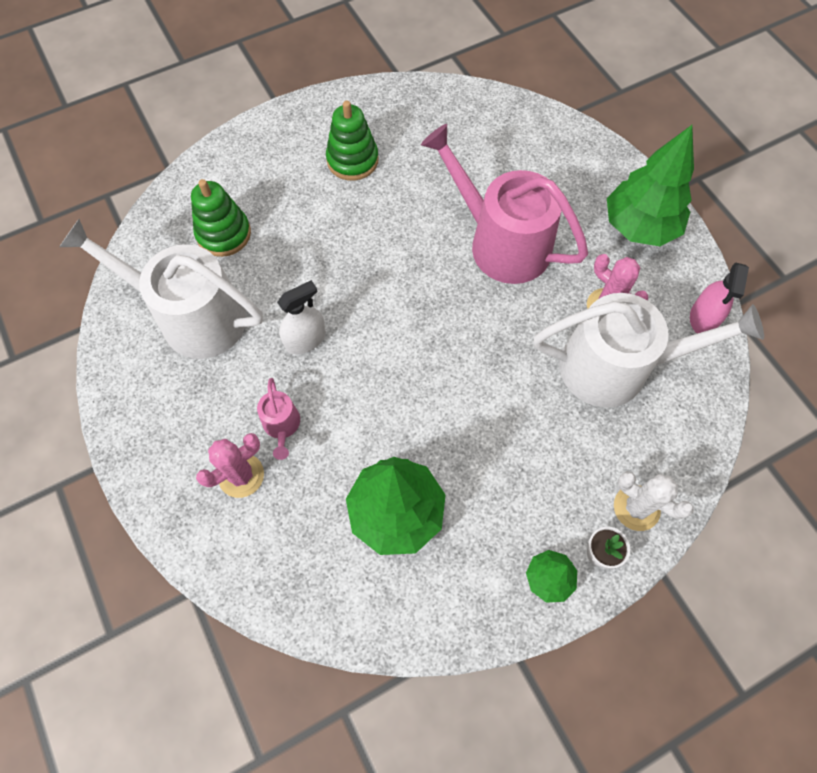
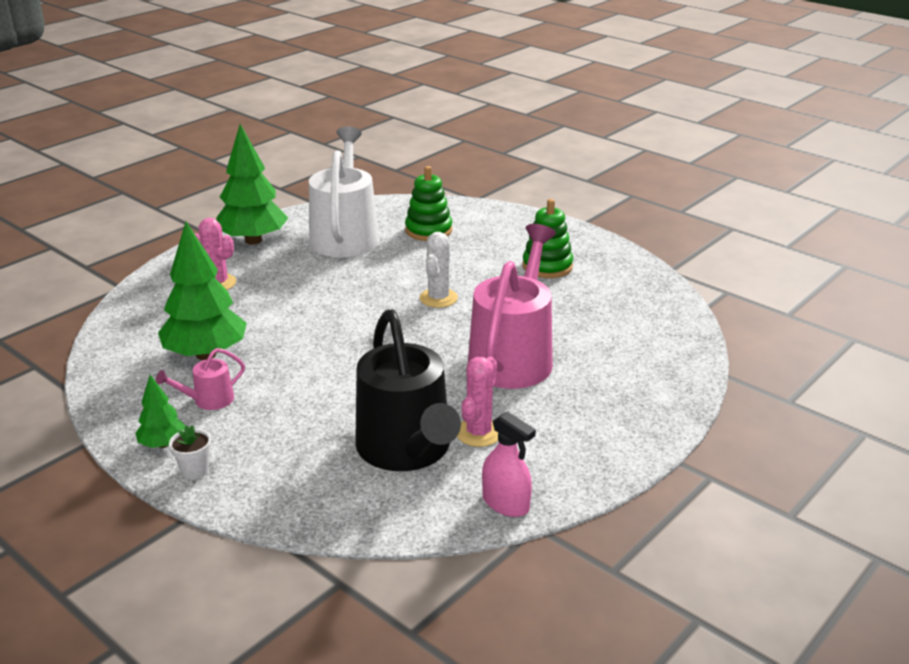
camera: 70 degrees right, 35 degrees down
pink watering can [257,378,300,460] -> pink watering can moved to [156,348,245,410]
white spray bottle [277,280,326,354] -> none
white watering can [534,293,764,408] -> black watering can [355,309,461,471]
green tree [607,125,694,246] -> green tree moved to [216,124,288,245]
white cactus [614,471,694,531] -> white cactus moved to [419,232,458,308]
pink spray bottle [690,263,749,334] -> pink spray bottle turned 135 degrees counterclockwise [482,412,536,517]

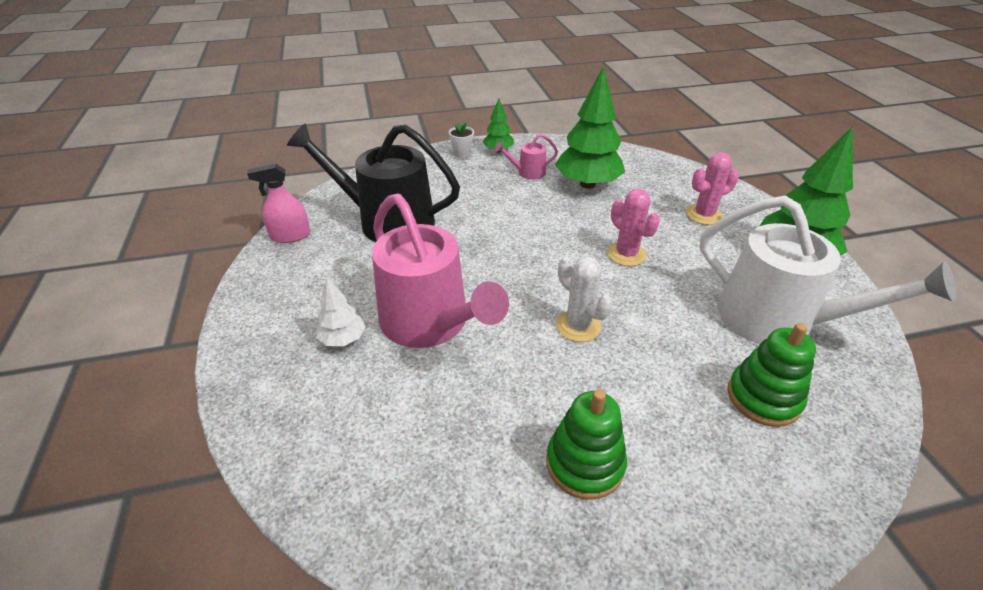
camera: 125 degrees right, 10 degrees up
pink watering can [156,348,245,410] -> pink watering can turned 105 degrees counterclockwise [495,133,558,179]
pink cactus [457,356,498,447] -> pink cactus moved to [607,189,660,266]
none -> white tree [316,277,365,346]

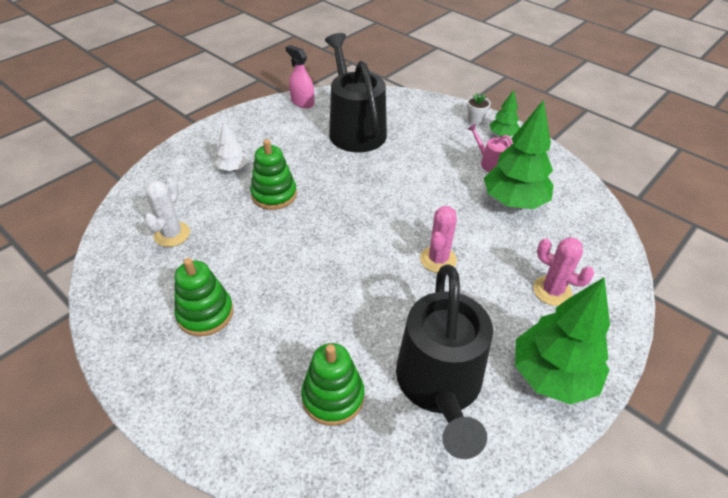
camera: 55 degrees right, 5 degrees up
pink watering can [372,194,509,348] -> green stacking toy [250,139,297,210]
white cactus [556,256,613,342] -> white cactus moved to [144,178,190,247]
white watering can [700,196,957,344] -> black watering can [396,264,493,459]

